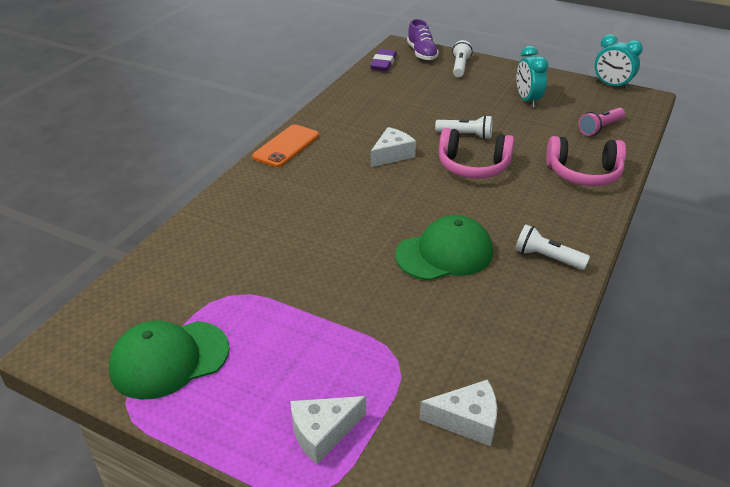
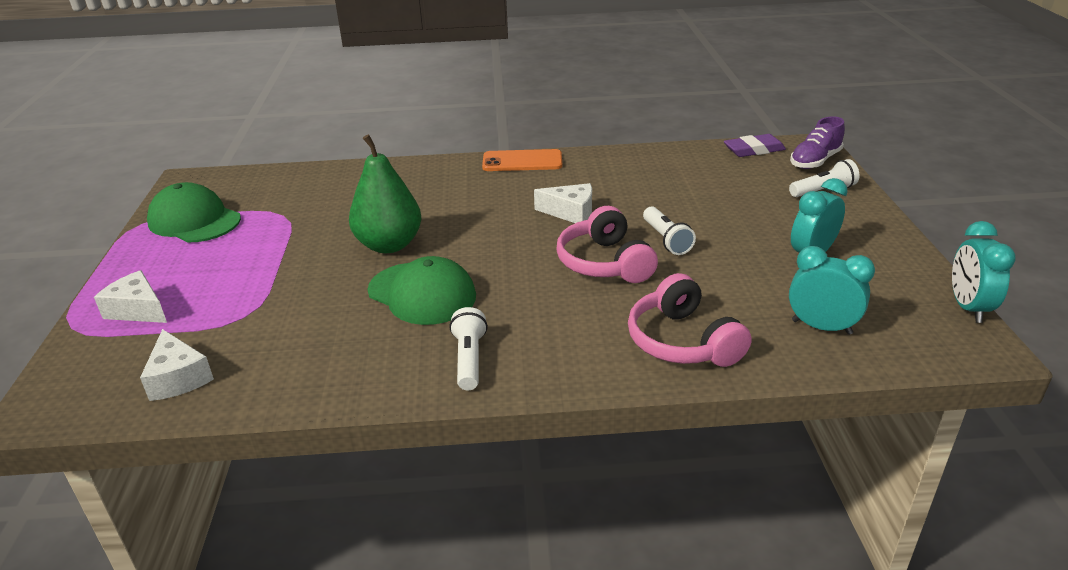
camera: 60 degrees right, 5 degrees down
pink flashlight [578,108,625,136] -> turquoise clock [789,246,875,335]
none -> green pear [349,134,421,253]

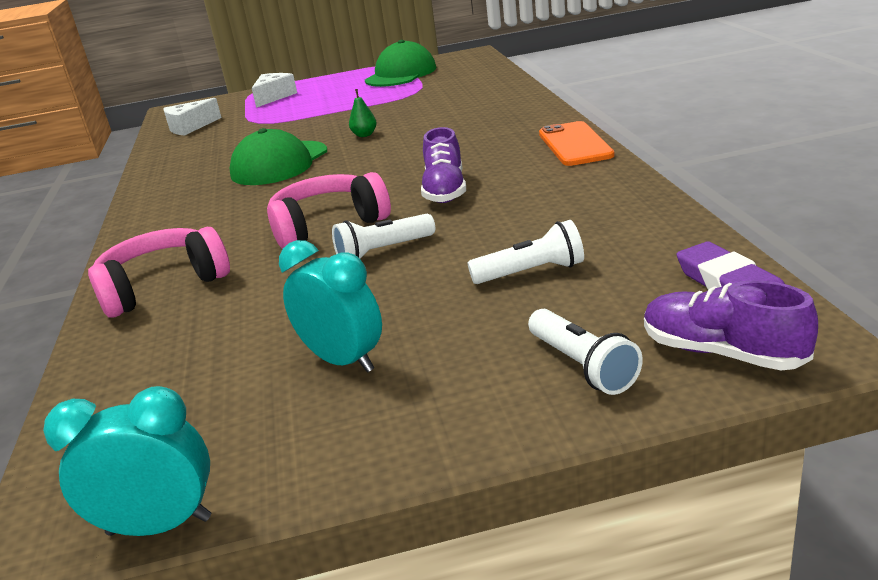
camera: 85 degrees right, 5 degrees down
green pear [349,134,421,253] -> green pear [349,89,377,137], size x0.40
white flashlight [449,307,488,390] -> white flashlight moved to [468,220,584,284]
white cheese [534,183,592,223] -> purple shoe [421,127,466,203]
turquoise clock [789,246,875,335] -> none

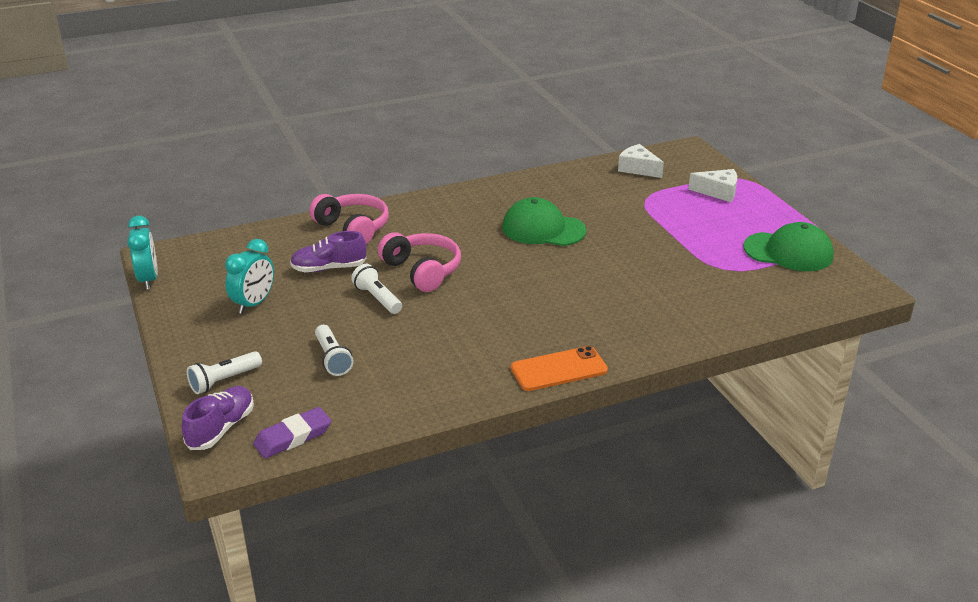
camera: 75 degrees right, 5 degrees up
green pear [349,89,377,137] -> none
purple shoe [421,127,466,203] -> purple shoe moved to [290,231,367,272]

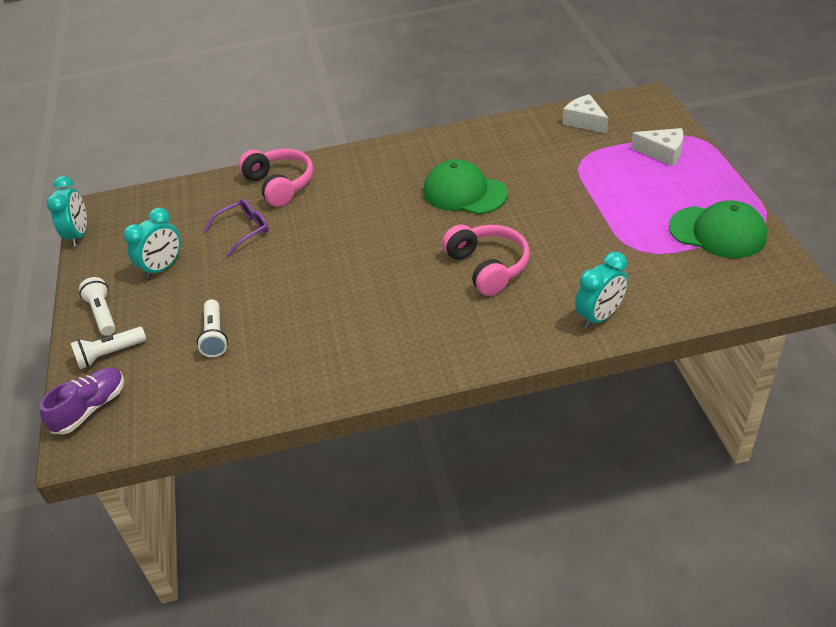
camera: 15 degrees right, 10 degrees up
purple eraser [253,407,331,459] -> none
purple shoe [290,231,367,272] -> purple glasses [204,199,269,256]
white flashlight [351,264,402,314] -> white flashlight moved to [79,277,115,336]
pink headphones [378,232,461,292] -> pink headphones moved to [442,225,530,296]
orange phone [511,346,608,391] -> none
none -> turquoise clock [575,251,628,329]

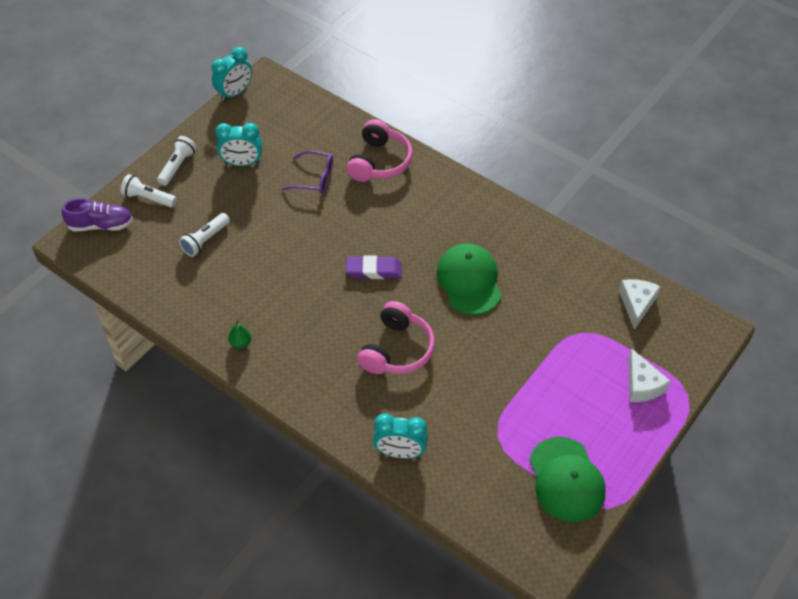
camera: 45 degrees right, 10 degrees up
none -> green pear [228,320,251,348]
none -> purple eraser [346,256,402,279]

